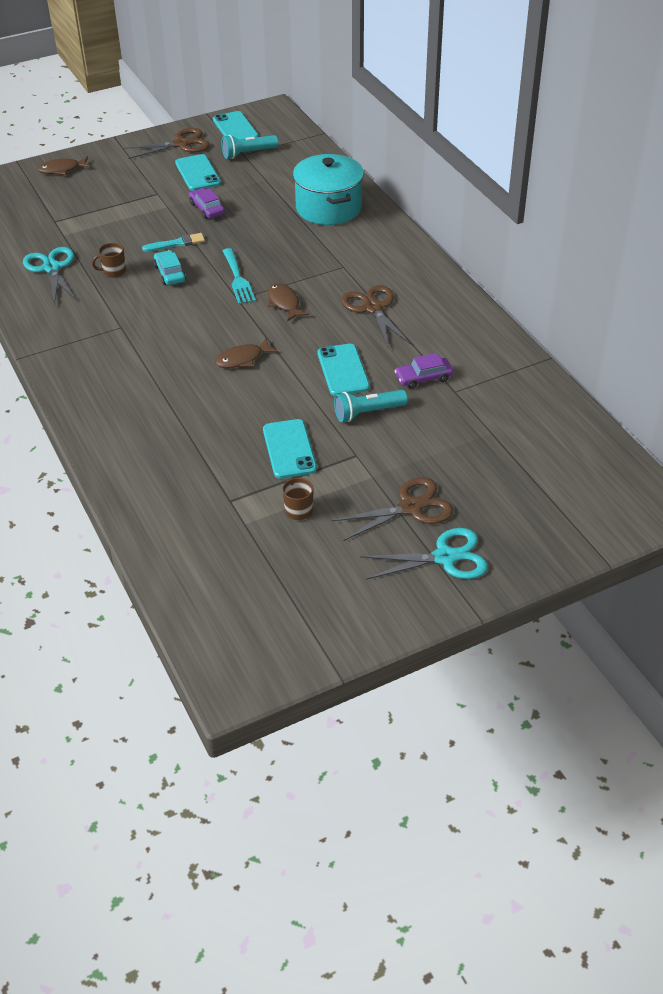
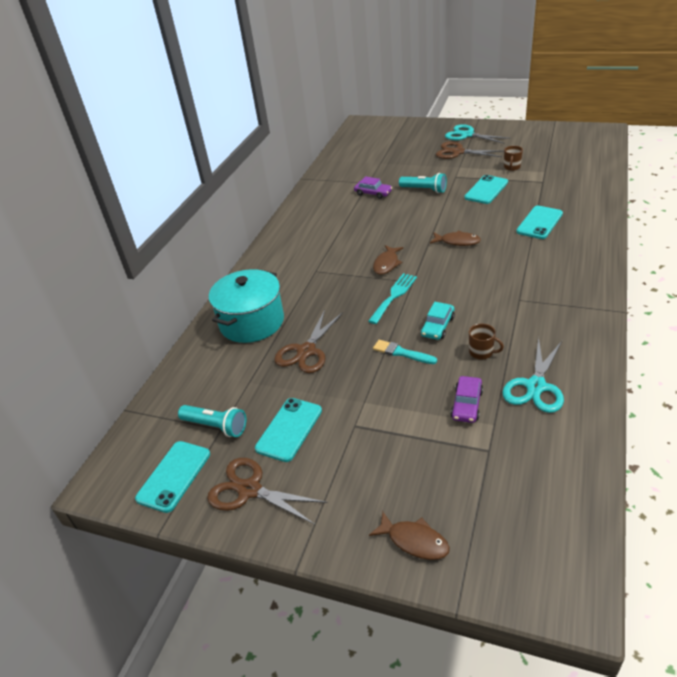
camera: 130 degrees left, 5 degrees down
purple car [189,188,225,219] -> purple car moved to [451,376,483,423]
turquoise phone [318,344,370,396] -> turquoise phone moved to [516,206,563,239]
brown scissors [341,285,410,349] -> brown scissors moved to [274,310,343,373]

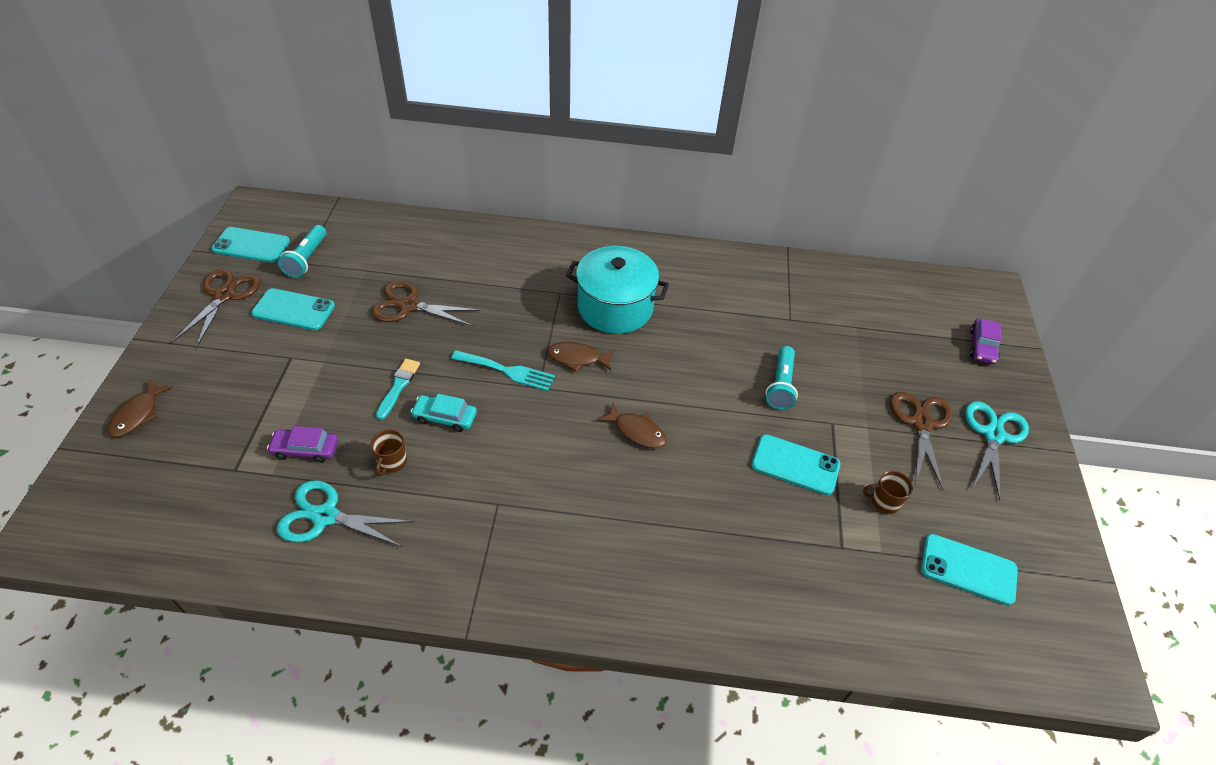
camera: 70 degrees right, 10 degrees up
turquoise pot [209,269,284,343] -> turquoise pot moved to [566,246,669,334]
purple car [354,177,392,199] -> purple car moved to [970,318,1001,364]
brown fish [430,230,481,246] -> brown fish turned 60 degrees counterclockwise [598,402,667,448]
turquoise phone [516,206,563,239] -> turquoise phone moved to [921,534,1018,606]

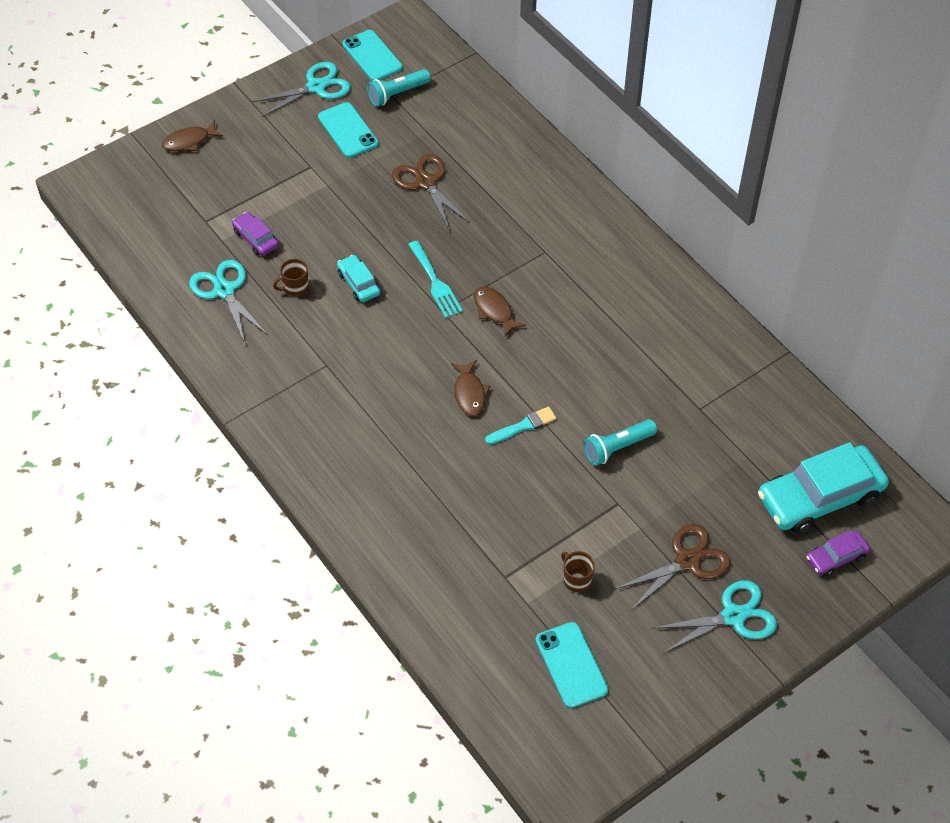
camera: 50 degrees right, 5 degrees up
brown scissors [172,269,261,348] -> turquoise scissors [252,62,350,117]
turquoise brush [376,359,420,420] -> turquoise brush moved to [485,406,556,445]
turquoise pot [566,246,669,334] -> none
turquoise phone [751,434,840,495] -> none
none -> turquoise car [758,442,889,533]

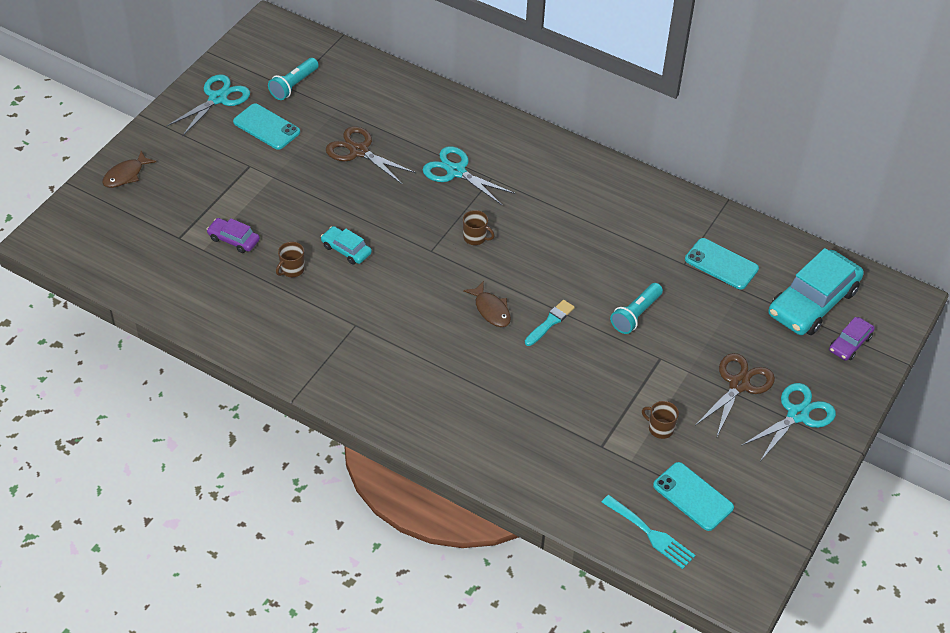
camera: 25 degrees left, 5 degrees down
turquoise scissors [189,260,268,343] -> turquoise scissors moved to [423,146,515,205]
turquoise phone [342,30,403,81] -> turquoise phone moved to [685,238,759,290]
turquoise fork [408,240,463,318] -> turquoise fork moved to [601,495,695,569]
brown fish [474,287,526,337] -> brown mug [463,210,494,245]

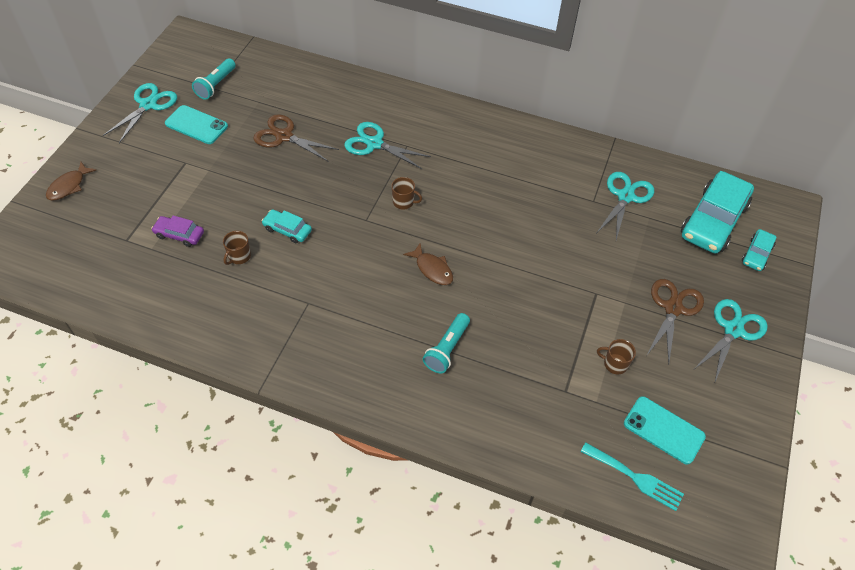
camera: 10 degrees left, 5 degrees up
turquoise brush [525,300,575,346] -> none
turquoise flashlight [610,283,663,334] -> turquoise flashlight moved to [423,313,470,373]
turquoise phone [685,238,759,290] -> turquoise scissors [597,172,654,240]
purple car [829,317,875,361] -> turquoise car [742,229,776,271]

